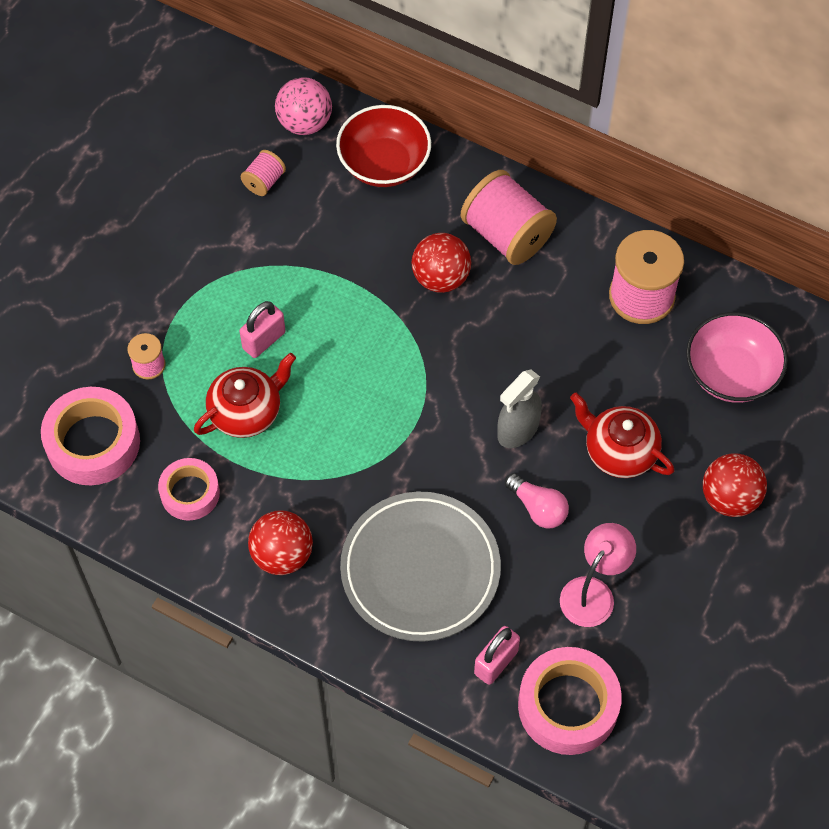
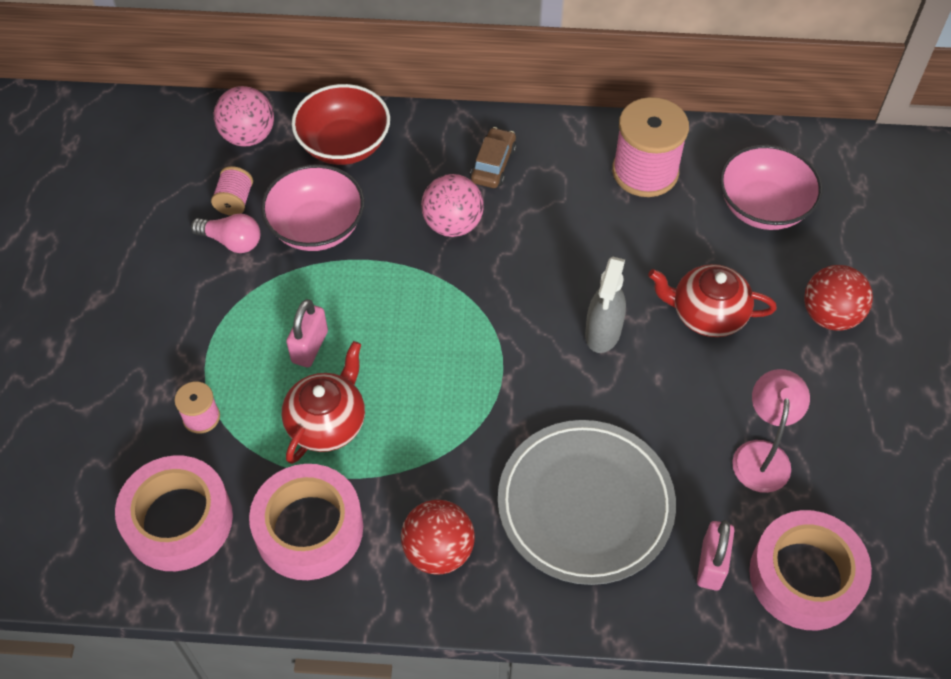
camera: 25 degrees left, 5 degrees down
pink tape [158,458,220,521] -> pink tape [249,464,363,580], size x1.60
red ball [411,233,471,293] -> pink ball [421,174,484,237]
pink spool [461,170,557,265] -> brown car [470,127,516,188]
pink light bulb [505,473,569,528] -> pink light bulb moved to [191,213,260,253]
none -> pink bowl [261,164,364,251]

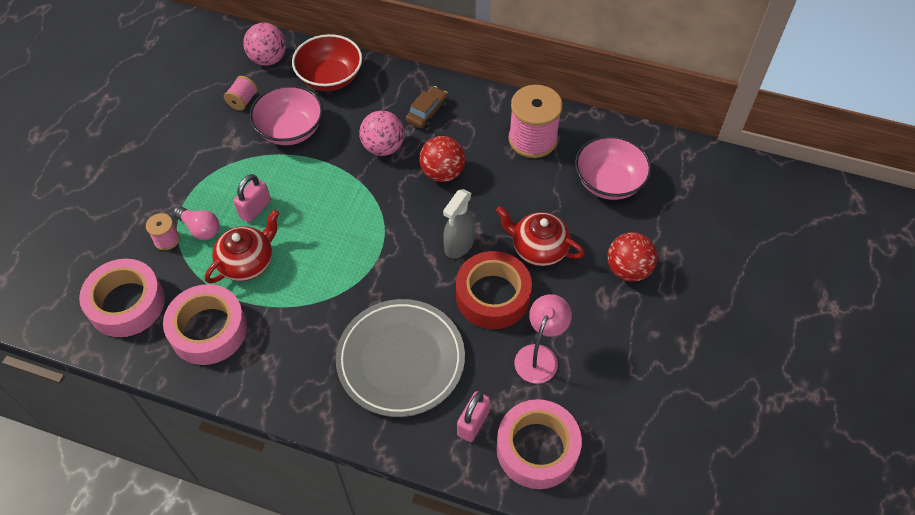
camera: 15 degrees right, 0 degrees up
pink light bulb [191,213,260,253] -> pink light bulb moved to [173,206,219,240]
red ball [401,500,475,574] -> red ball moved to [419,136,465,182]
none -> red tape [456,251,532,329]

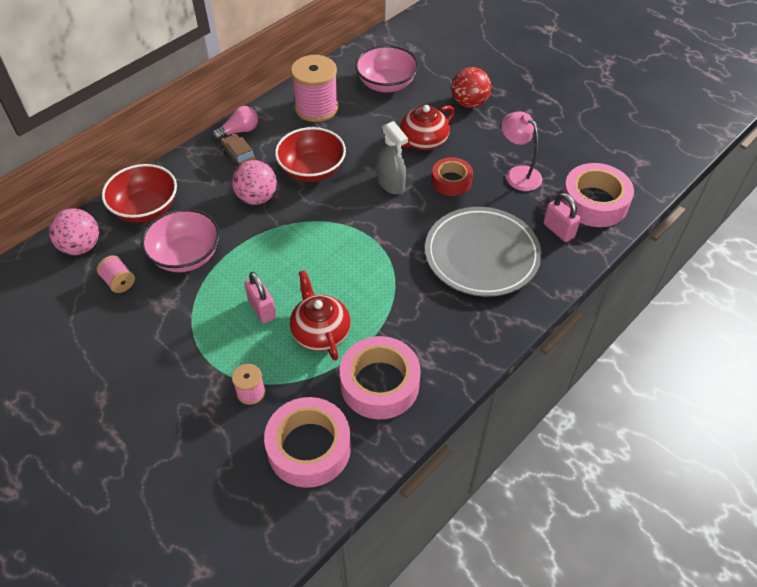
camera: 65 degrees left, 5 degrees down
pink light bulb [173,206,219,240] -> pink light bulb moved to [212,106,258,141]
red ball [419,136,465,182] -> red bowl [275,127,346,182]
red tape [456,251,532,329] -> red tape [432,157,473,196], size x0.62

